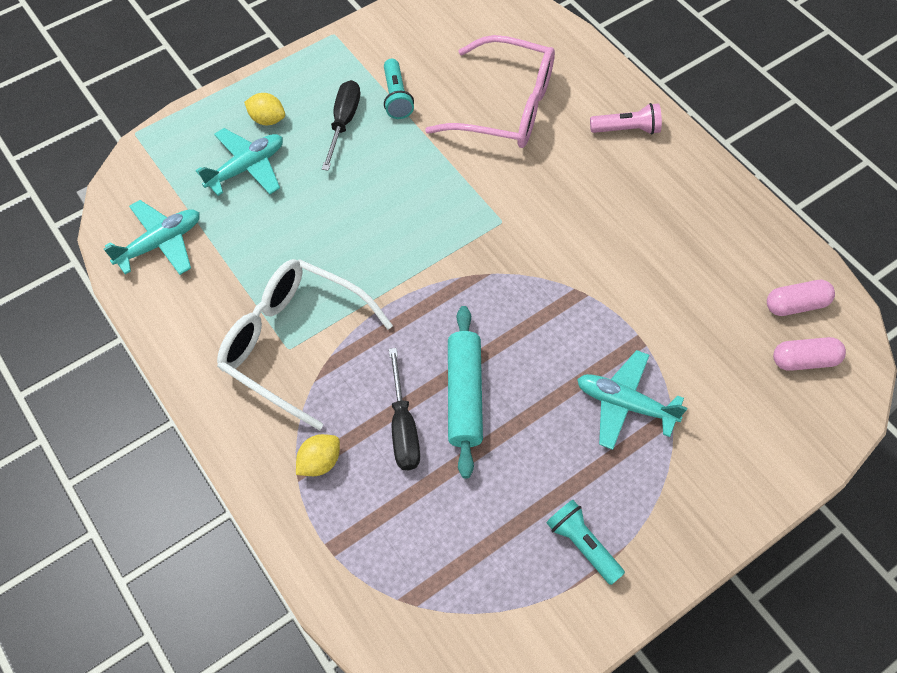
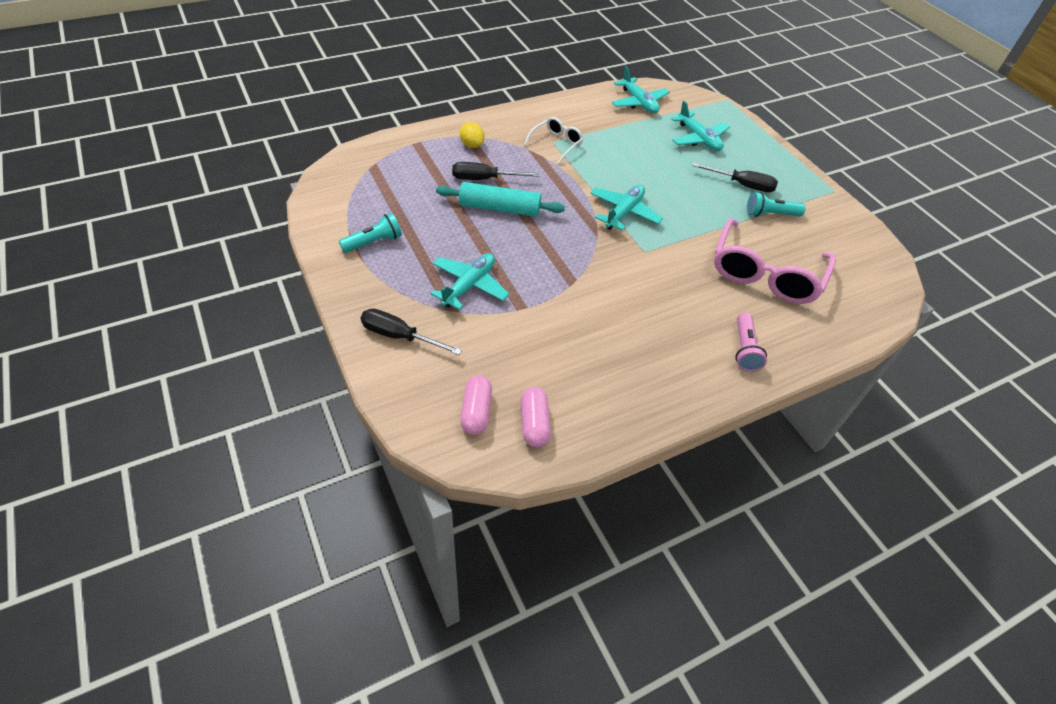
camera: 95 degrees right, 10 degrees down
white glasses [217,259,393,430] -> white glasses [524,117,583,163], size x0.52
yellow lemon [244,93,285,125] -> none
none -> black screwdriver [361,309,462,355]
none -> turquoise plane [590,185,663,231]

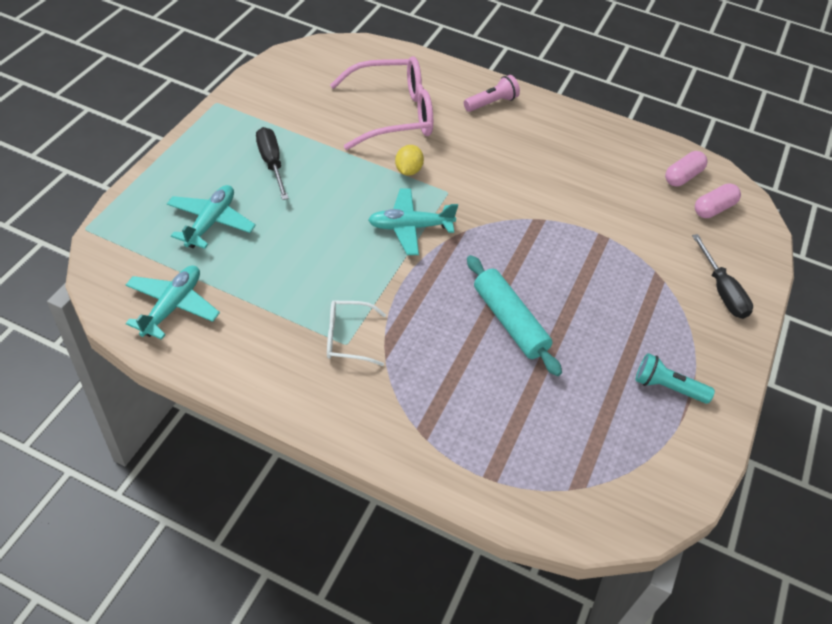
camera: 130 degrees left, 0 degrees up
turquoise plane [431,253,510,310] -> none
black screwdriver [452,162,540,180] -> none
yellow lemon [460,122,485,148] -> yellow lemon moved to [395,145,424,176]
turquoise flashlight [747,192,806,217] -> none

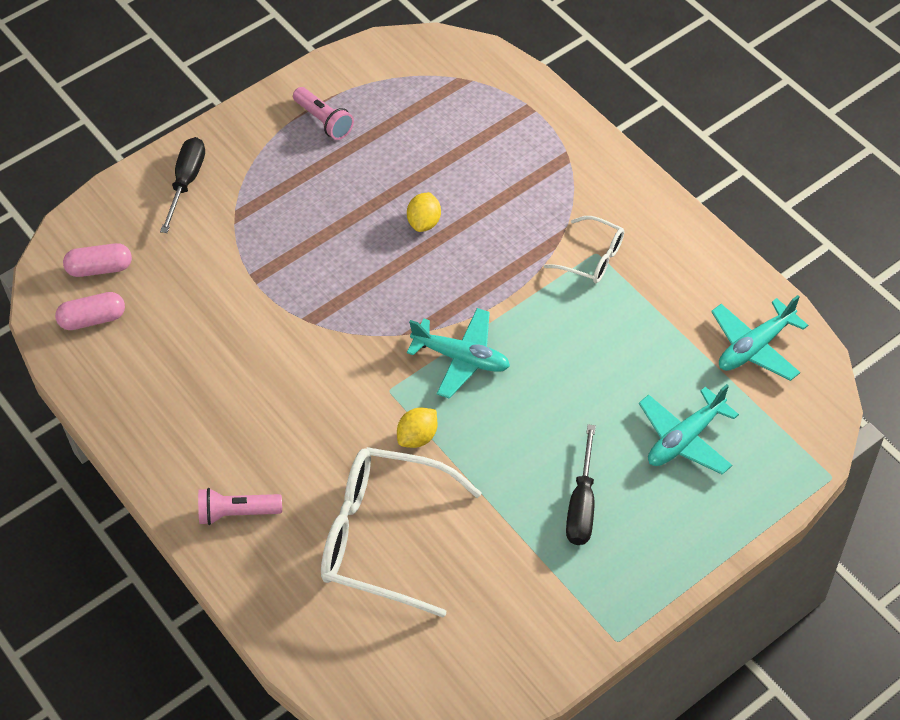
camera: 145 degrees left, 5 degrees up
pink glasses [330,56,433,150] -> white glasses [321,447,482,618]
turquoise rolling pin [467,255,562,376] -> yellow lemon [407,192,441,232]
turquoise flashlight [636,353,715,404] -> pink flashlight [293,87,354,140]

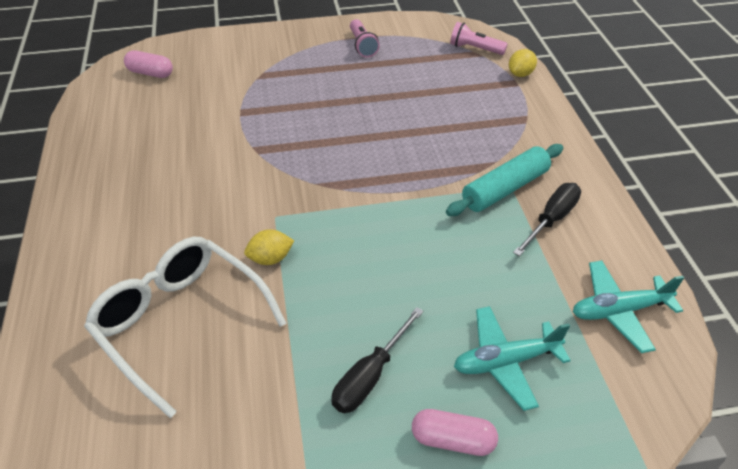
camera: 25 degrees right, 10 degrees down
pink capsule [55,292,125,330] -> pink capsule moved to [412,409,498,456]
black screwdriver [160,137,205,233] -> black screwdriver moved to [513,183,581,256]
pink flashlight [198,488,282,525] -> pink flashlight moved to [450,22,508,55]
yellow lemon [407,192,441,232] -> yellow lemon moved to [509,49,537,77]
turquoise plane [407,308,510,399] -> none
white glasses [544,216,624,283] -> turquoise rolling pin [446,144,563,216]

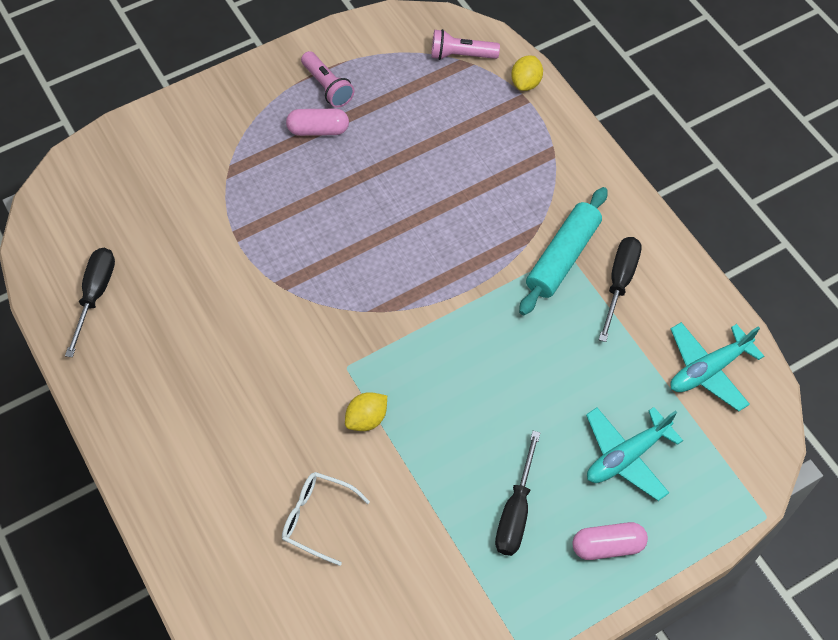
camera: 20 degrees left, 15 degrees up
white glasses [84,237,287,418] -> white glasses [282,472,370,566], size x0.52
pink capsule [124,50,173,78] -> pink capsule moved to [286,109,349,136]
none -> black screwdriver [65,248,115,357]

